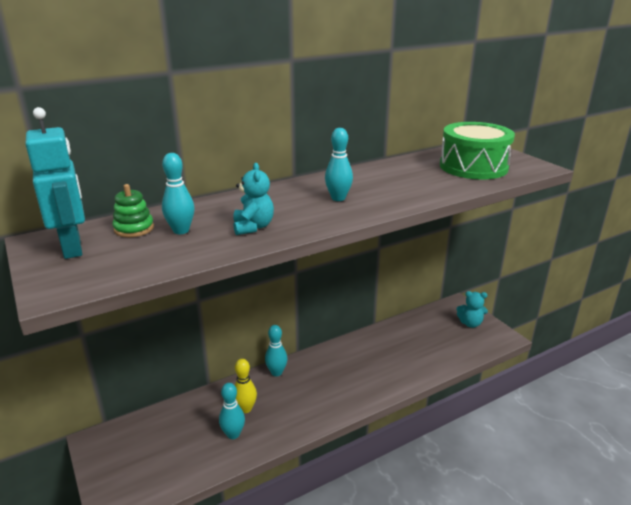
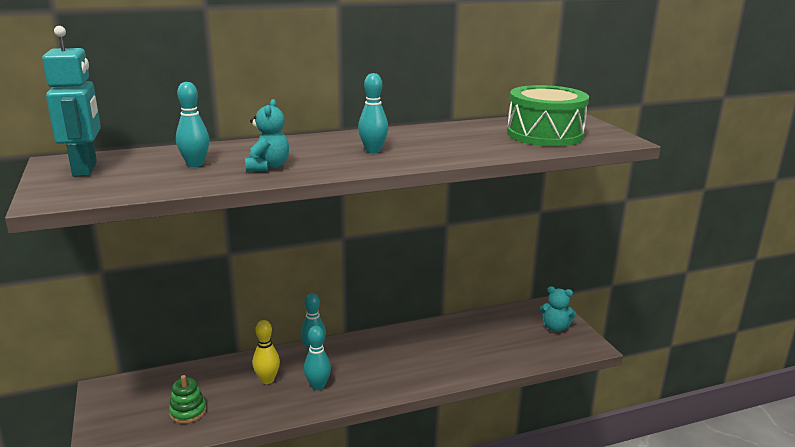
camera: 10 degrees right, 5 degrees down
green stacking toy [113,184,154,237] -> green stacking toy moved to [169,375,206,424]
turquoise bowling pin [219,383,245,439] -> turquoise bowling pin moved to [304,326,331,390]

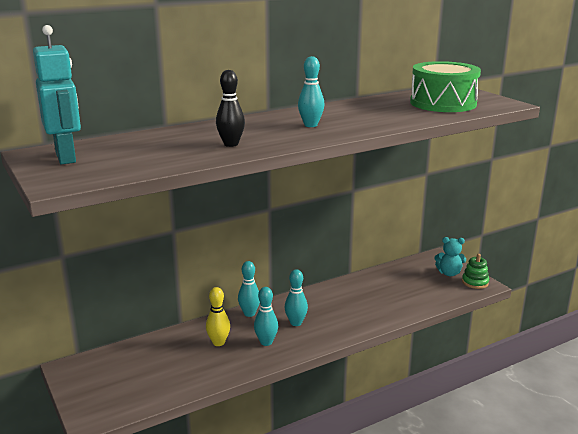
camera: 10 degrees left, 0 degrees up
green stacking toy [169,375,206,424] -> green stacking toy moved to [462,254,489,289]
turquoise bowling pin [176,82,210,167] -> turquoise bowling pin moved to [284,269,308,326]
turquoise teddy bear [245,99,289,172] -> black bowling pin [216,70,245,147]

